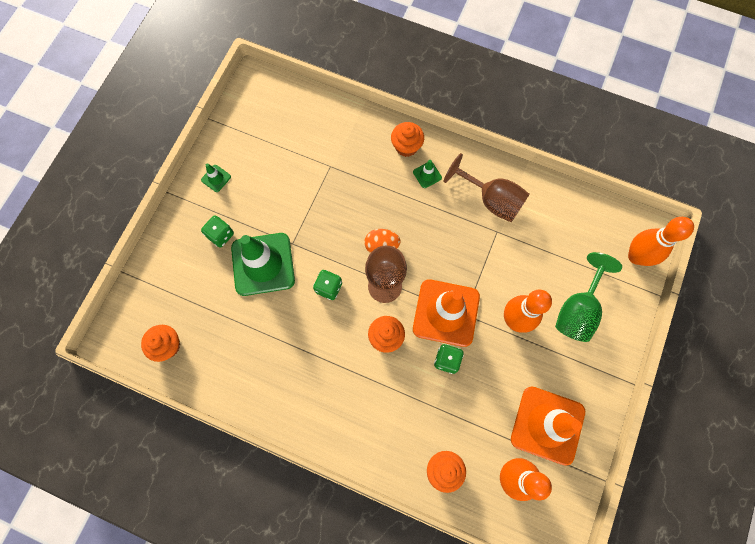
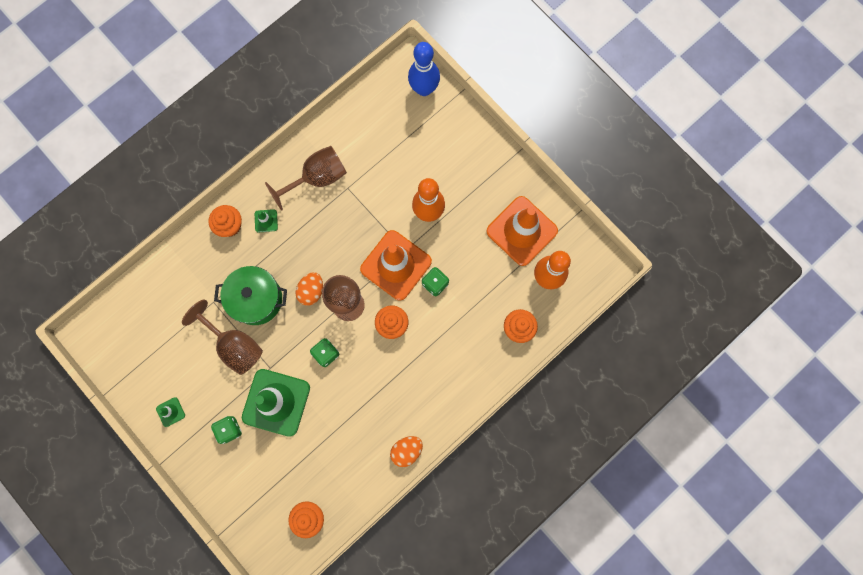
camera: 65 degrees left, 5 degrees up
green goblet [555,252,622,342] -> none
orange bowling pin [628,217,694,266] -> blue bowling pin [408,42,440,96]
none -> brown goblet [182,300,263,375]
none -> green pot [214,266,287,325]
none -> orange egg [390,436,423,467]

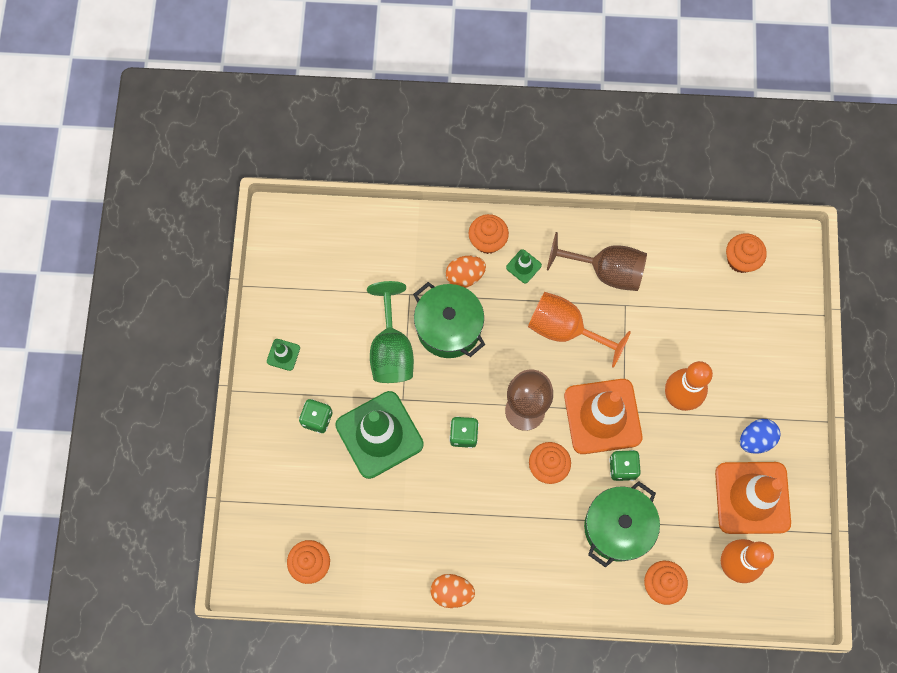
camera: 45 degrees right, 5 degrees down
brown goblet [182,300,263,375] -> green goblet [367,281,414,383]
orange egg [296,272,323,306] -> orange egg moved to [446,256,486,288]
blue bowling pin [408,42,440,96] -> none
none -> orange goblet [528,292,631,368]
none -> green pot [584,481,660,568]
none -> orange cupcake [726,233,767,273]
none -> blue egg [740,419,780,454]

